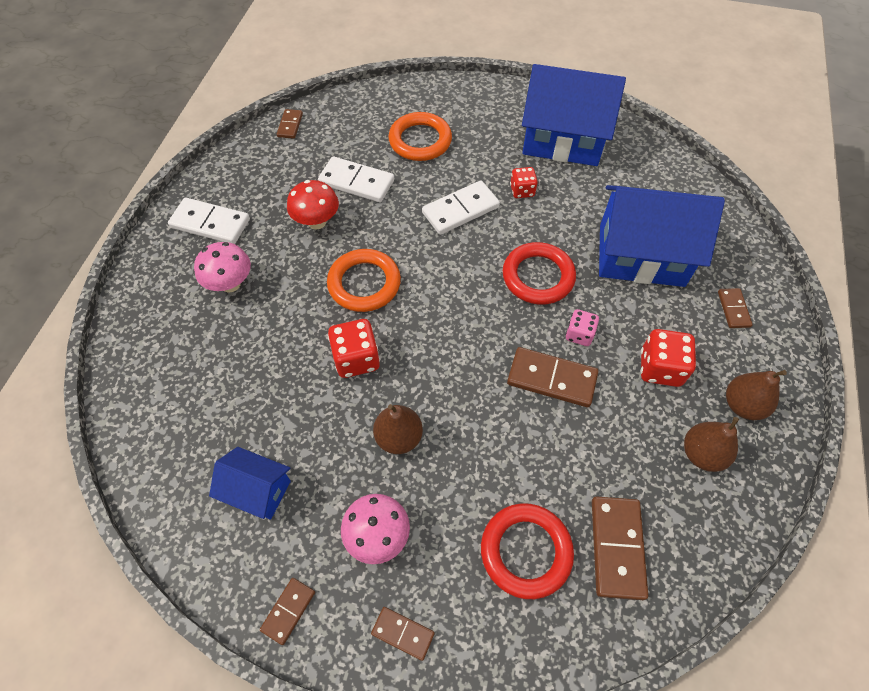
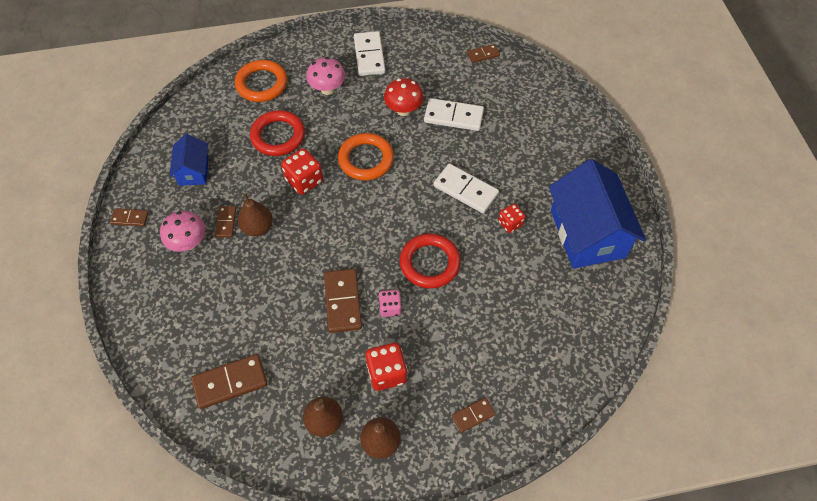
camera: 65 degrees right, 0 degrees up
white domino [318,156,394,202] -> white domino turned 75 degrees counterclockwise [424,98,484,131]
brown domino [371,607,435,661] -> brown domino moved to [215,206,236,237]
orange ring [388,112,452,161] -> orange ring moved to [235,60,287,102]
red ring [481,504,574,599] -> red ring moved to [250,110,305,156]
blue house [599,185,725,287] -> none

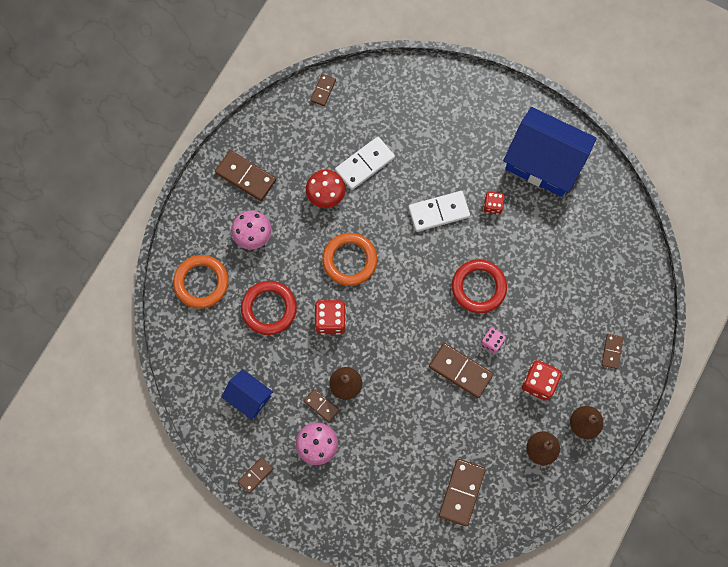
camera: 50 degrees left, 15 degrees up
white domino [354,31,385,76] -> brown domino [215,150,276,201]

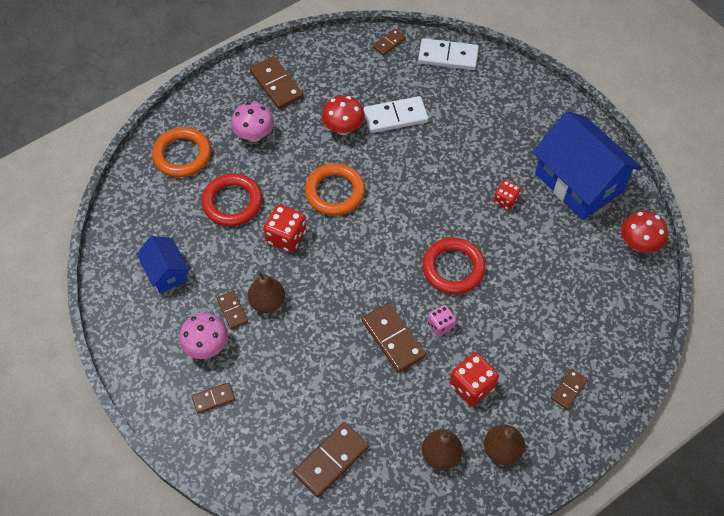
camera: 25 degrees right, 15 degrees down
brown domino [238,457,273,493] -> brown domino moved to [192,382,235,414]
white domino [408,191,470,232] -> white domino moved to [418,38,479,70]
none -> red mushroom [621,211,668,253]

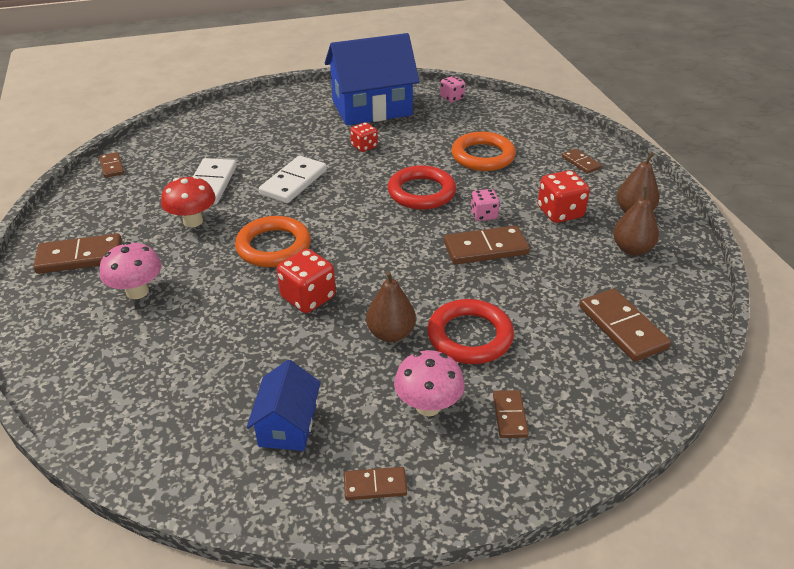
camera: 70 degrees left, 20 degrees down
blue house [137,236,189,293] -> blue house turned 75 degrees counterclockwise [246,360,321,451]
orange ring [152,127,211,177] -> orange ring moved to [451,132,516,171]
red ring [202,173,262,227] -> red ring moved to [427,299,514,364]
brown domino [217,291,248,329] -> brown domino moved to [344,467,407,500]
white domino [418,38,479,70] -> white domino moved to [259,156,327,203]
red mushroom [621,211,668,253] -> pink dice [440,76,465,102]

